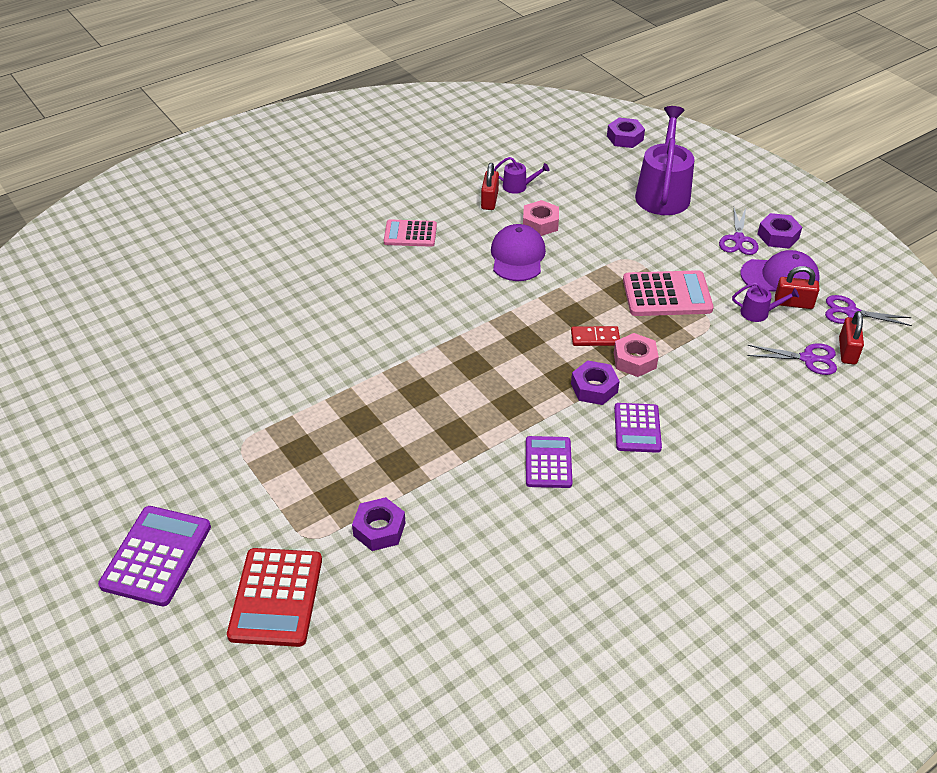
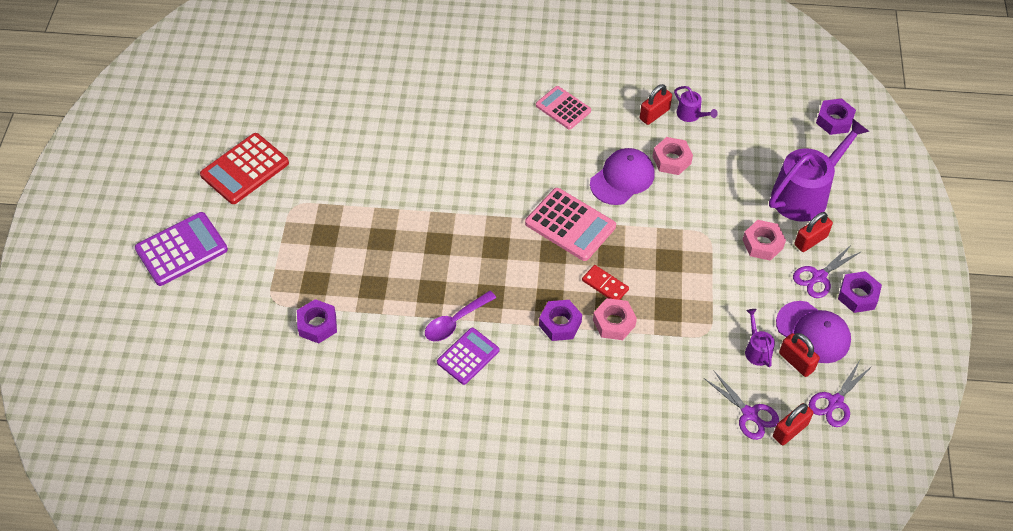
camera: 40 degrees right, 10 degrees up
red calculator [227,548,322,647] -> red calculator moved to [200,133,289,204]
purple calculator [614,403,662,453] -> none
pink calculator [623,270,714,316] -> pink calculator moved to [525,188,616,261]
purple watering can [732,282,799,322] -> purple watering can turned 150 degrees counterclockwise [745,309,775,367]
purple scissors [825,295,912,326] -> purple scissors turned 105 degrees counterclockwise [809,360,872,427]
none -> purple spoon [425,291,496,341]
none -> pink nut [742,220,786,261]
none -> red padlock [794,212,833,252]

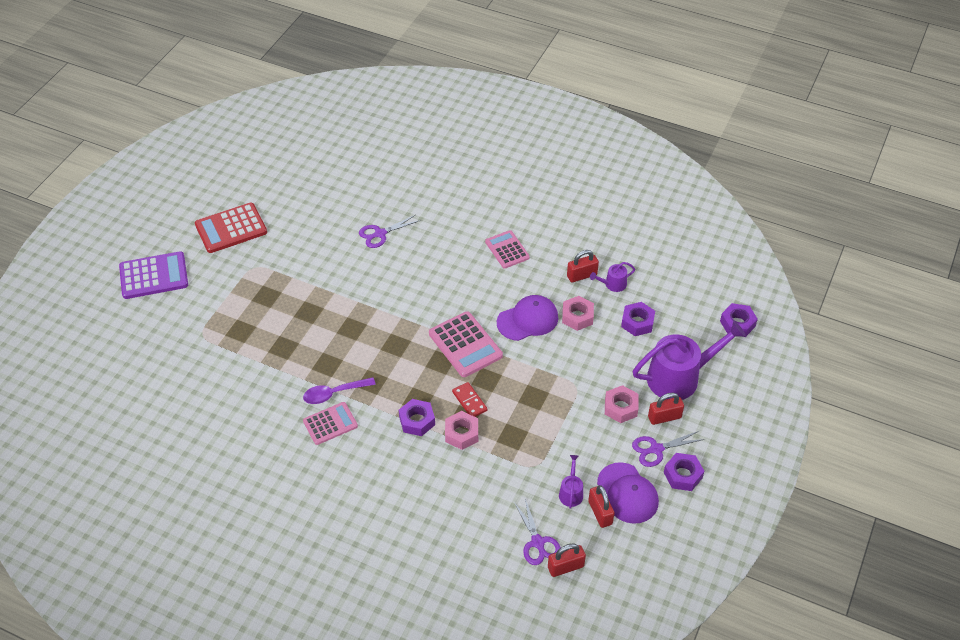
camera: 20 degrees right, 5 degrees down
purple nut [297,299,337,343] -> purple nut moved to [621,302,655,336]
purple calculator [437,328,499,385] -> pink calculator [303,402,358,445]
purple watering can [674,86,718,122] -> purple watering can turned 90 degrees clockwise [590,262,635,292]
purple scissors [809,360,872,427] -> purple scissors moved to [359,215,421,248]

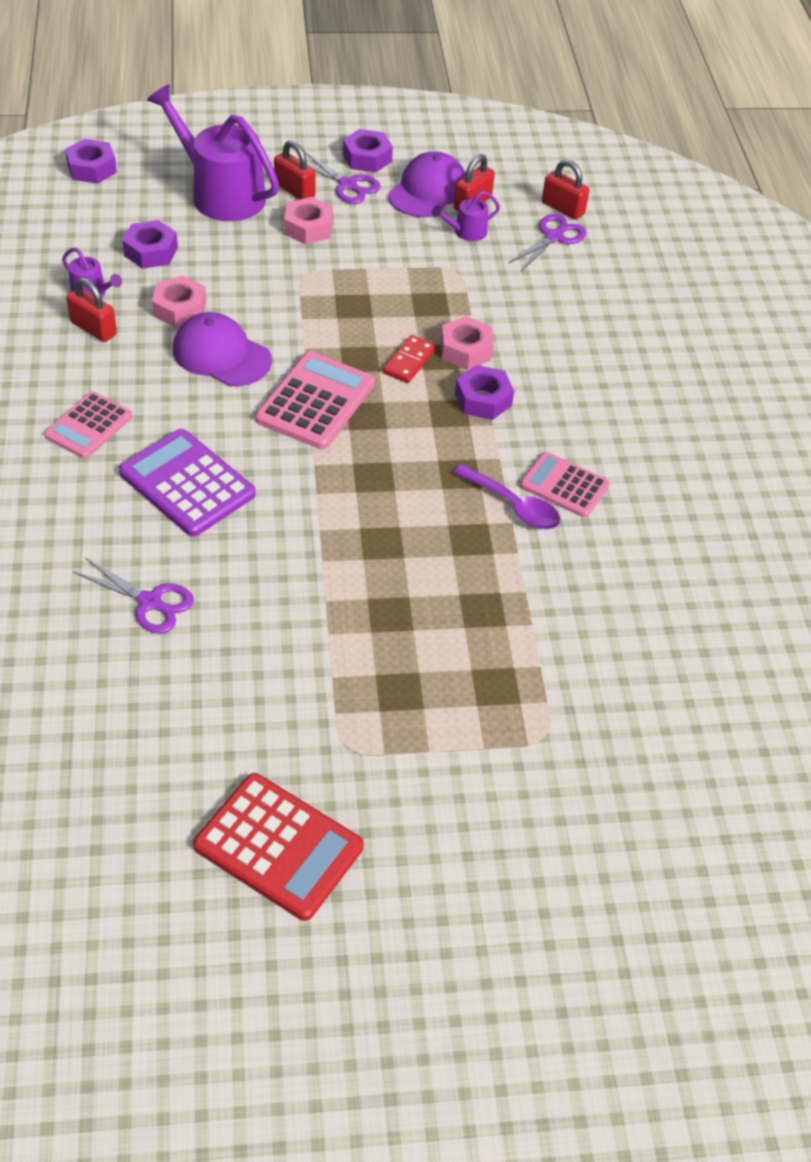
camera: 125 degrees left, 0 degrees up
purple calculator [119,251,188,299] -> purple calculator moved to [119,429,256,537]

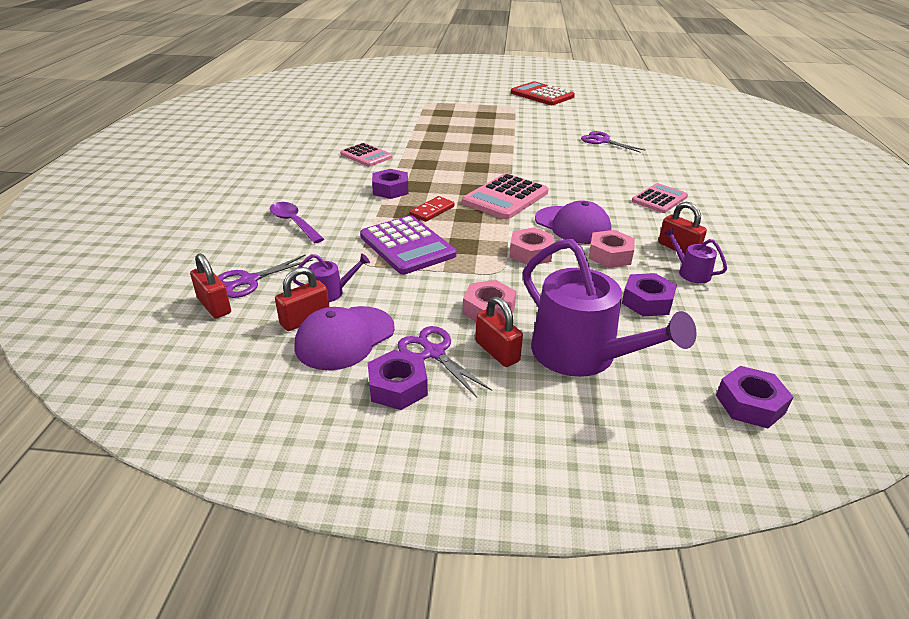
camera: 165 degrees left, 15 degrees down
purple calculator [119,429,256,537] -> purple calculator moved to [360,215,457,274]
pink nut [441,316,493,370] -> pink nut moved to [509,228,554,265]
purple spoon [453,464,560,530] -> purple spoon moved to [270,202,324,243]

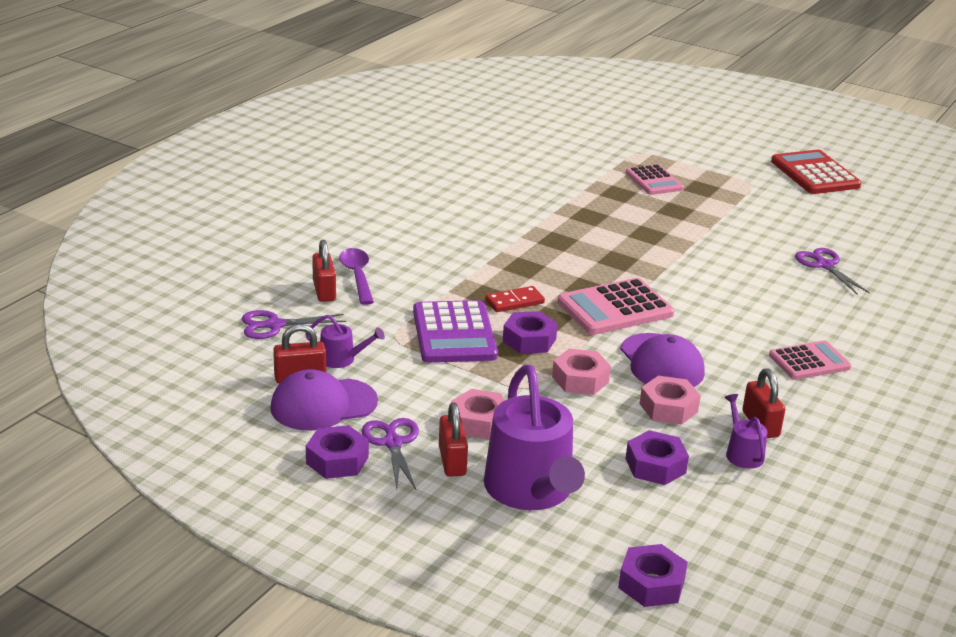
camera: 25 degrees right, 5 degrees down
red padlock [190,253,231,318] -> red padlock moved to [312,240,336,302]
pink calculator [340,143,393,167] -> pink calculator moved to [626,164,684,195]
purple nut [372,169,409,199] -> purple nut moved to [503,311,558,354]

